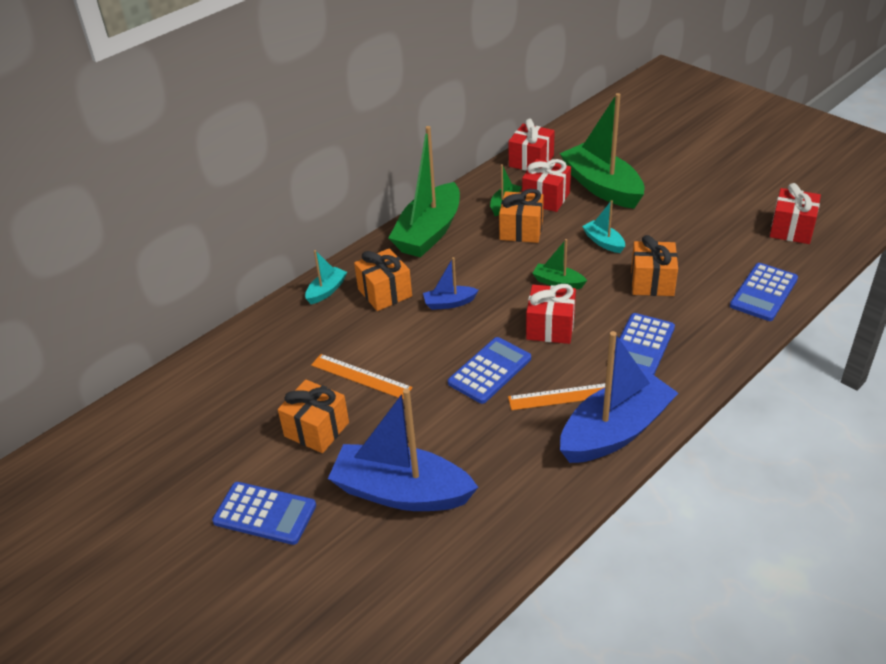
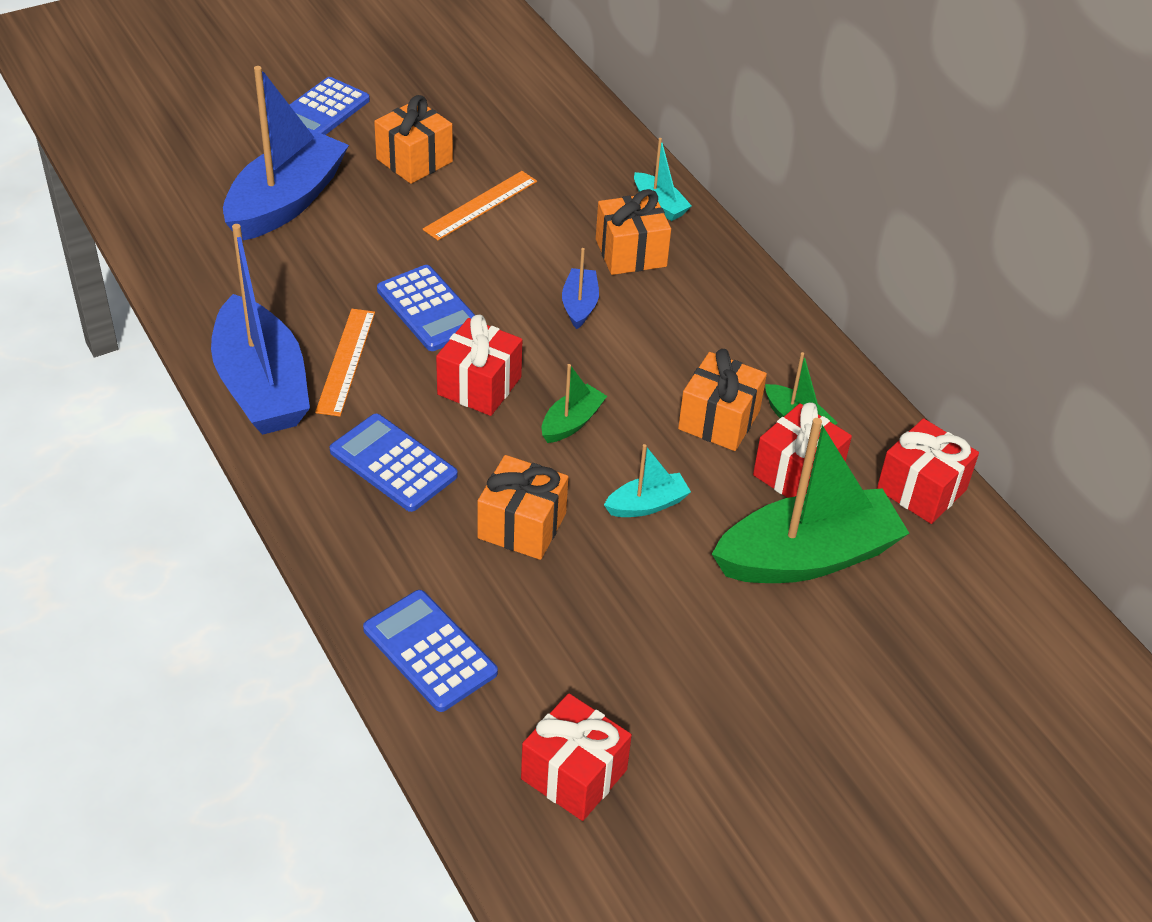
camera: 100 degrees right, 5 degrees up
green boat [389,126,460,258] -> none

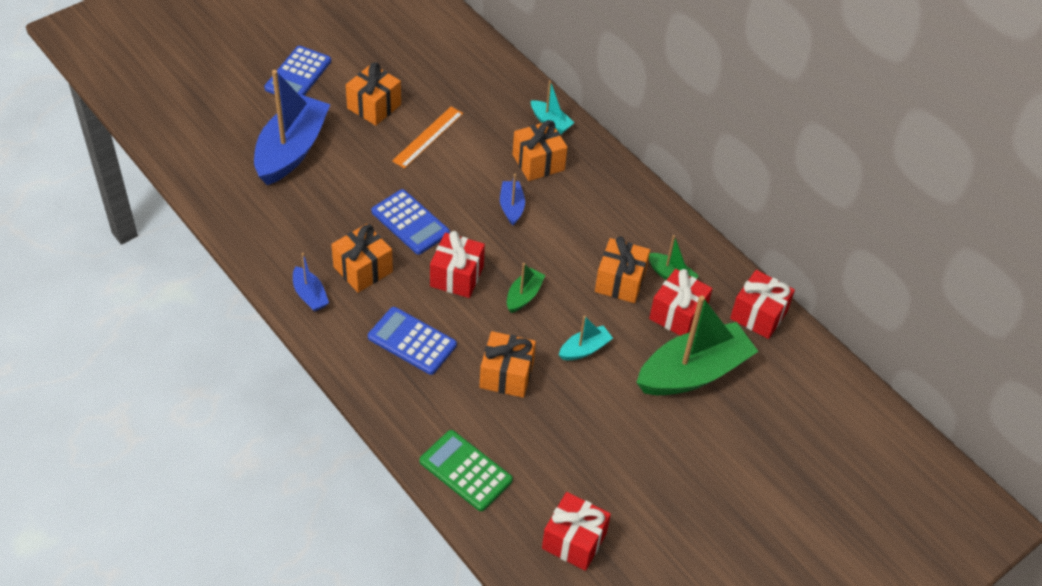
camera: 10 degrees left, 5 degrees up
blue boat [211,224,310,435] -> blue boat [293,253,329,312], size x0.46
orange ruler [315,309,375,416] -> orange gift [331,224,393,293]
blue calculator [363,590,498,712] -> green calculator [420,430,513,511]

